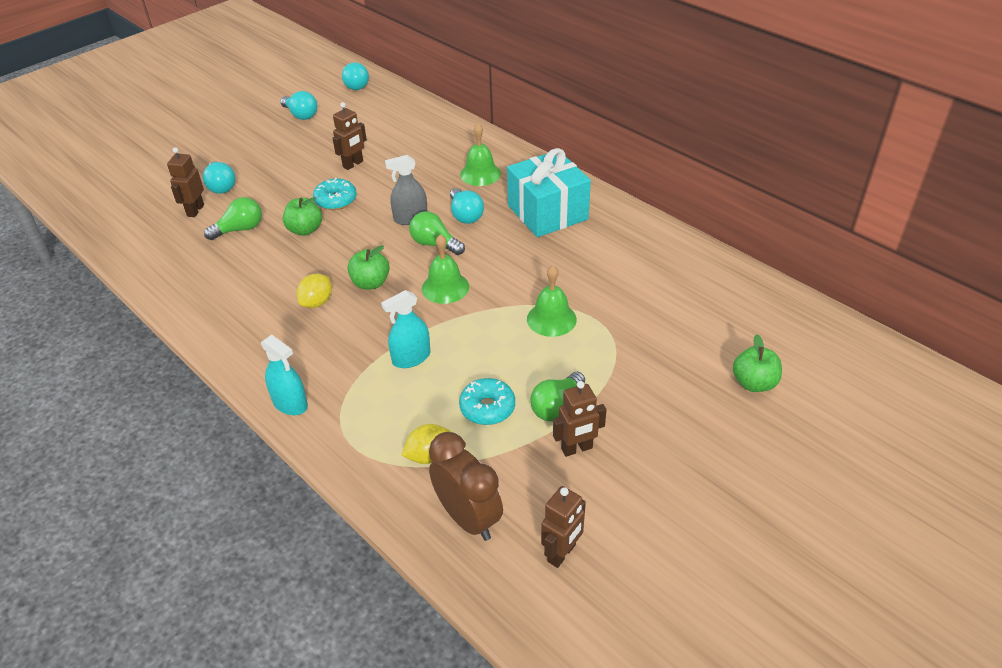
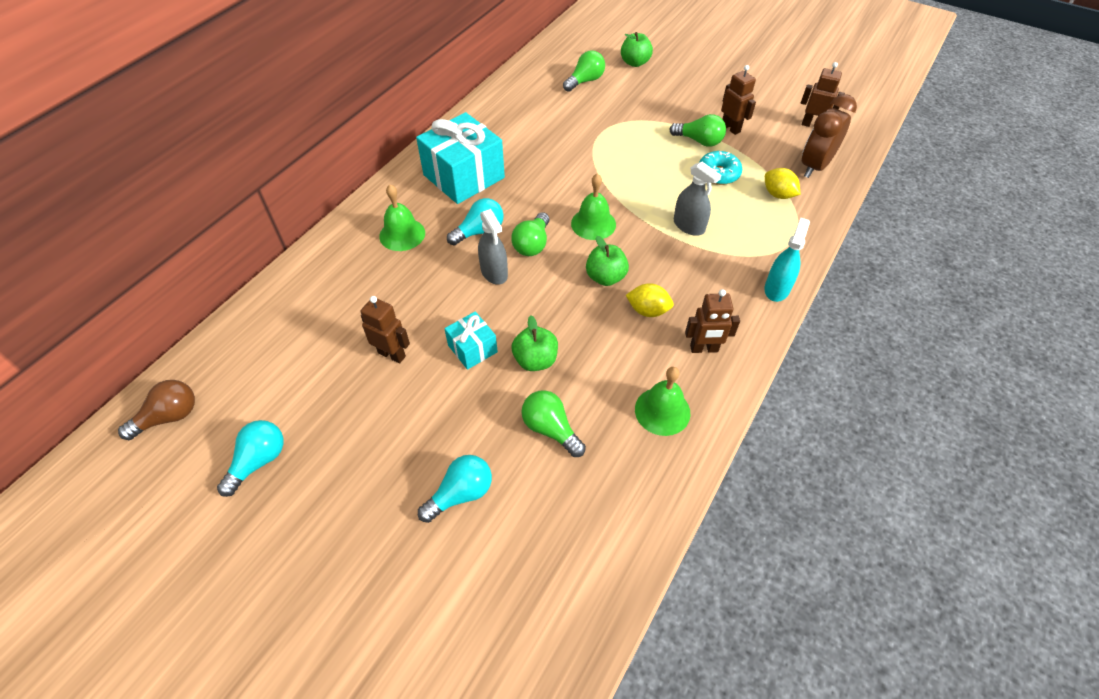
camera: 105 degrees left, 10 degrees up
brown robot [167,147,204,217] -> brown robot moved to [685,289,740,353]
turquoise donut [313,178,357,210] -> turquoise gift [444,312,498,370]
turquoise light bulb [342,62,369,90] -> brown light bulb [118,380,195,440]
turquoise spray bottle [381,290,430,368] -> grey spray bottle [674,162,721,236]
green bell [527,265,577,337] -> green bell moved to [635,367,690,436]
none -> green light bulb [563,50,605,92]

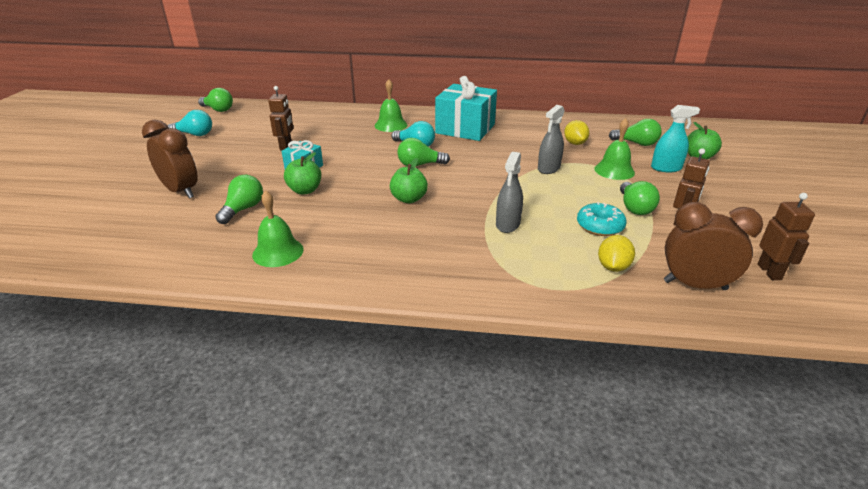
camera: 65 degrees right, 20 degrees down
brown light bulb [118,380,195,440] -> green light bulb [198,88,233,112]
turquoise light bulb [418,455,492,523] -> brown clock [142,120,198,199]
grey spray bottle [478,209,508,285] -> grey spray bottle moved to [538,105,565,174]
green bell [571,174,616,240] -> green bell moved to [595,118,635,180]
yellow lemon [626,283,674,317] -> yellow lemon moved to [564,120,589,145]
brown robot [685,289,740,353] -> none
turquoise spray bottle [765,218,810,302] -> turquoise spray bottle moved to [651,105,700,172]

